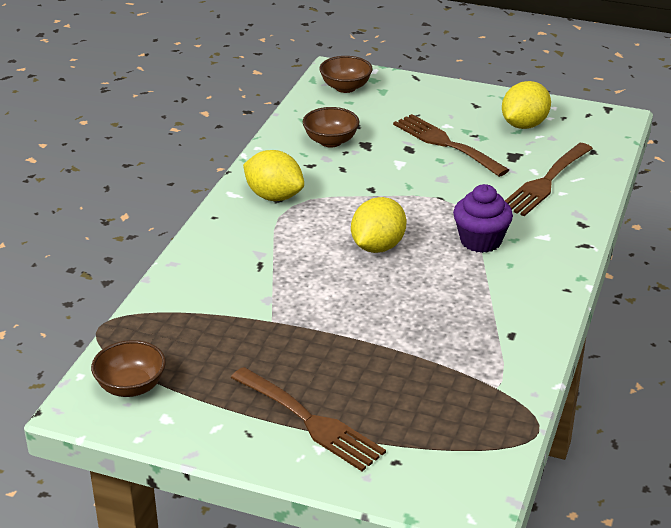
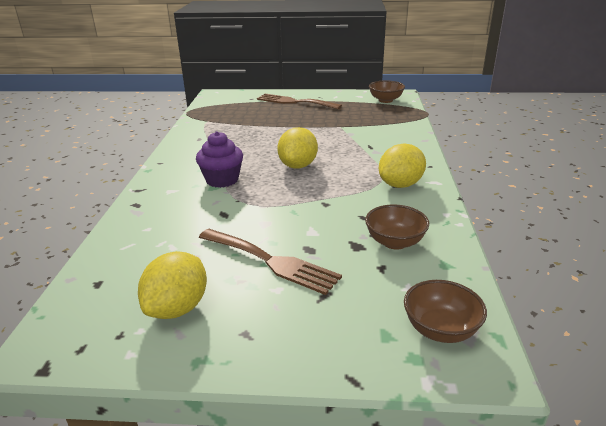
camera: 165 degrees right, 5 degrees down
yellow lemon [243,150,304,201] -> yellow lemon turned 60 degrees counterclockwise [379,144,426,188]
brown fork [505,143,593,216] -> none

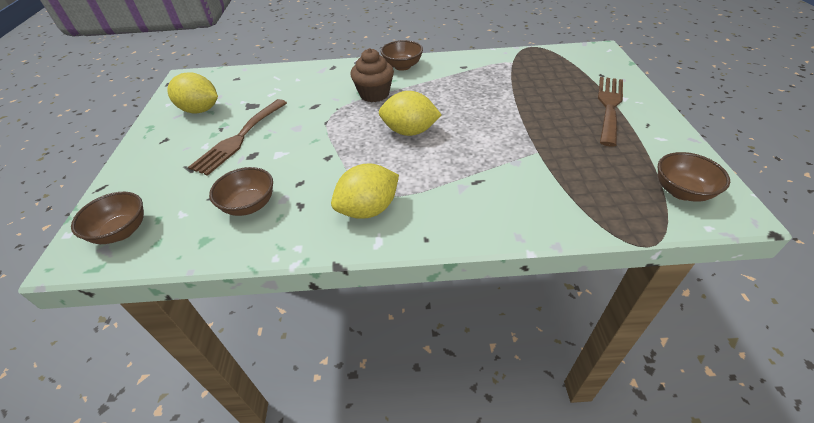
camera: 85 degrees right, 15 degrees up
purple cupcake [196,131,243,188] -> brown cupcake [350,48,394,102]
yellow lemon [379,144,426,188] -> yellow lemon turned 75 degrees counterclockwise [331,163,399,219]
none -> brown bowl [381,40,423,71]

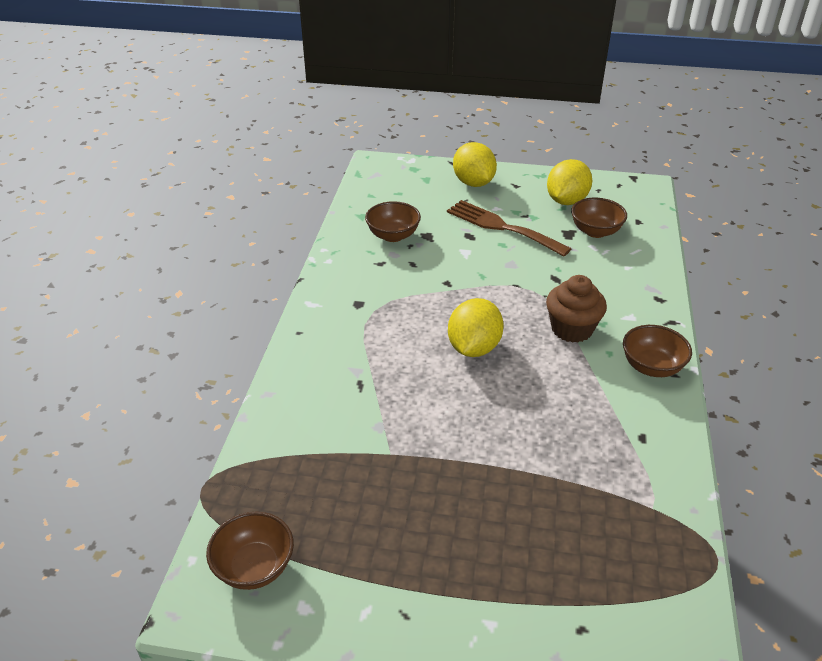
camera: 100 degrees right, 5 degrees down
brown bowl [71,192,144,244] -> brown bowl moved to [571,198,627,238]
yellow lemon [331,163,399,219] -> yellow lemon moved to [453,142,497,187]
brown fork [598,77,623,146] -> none

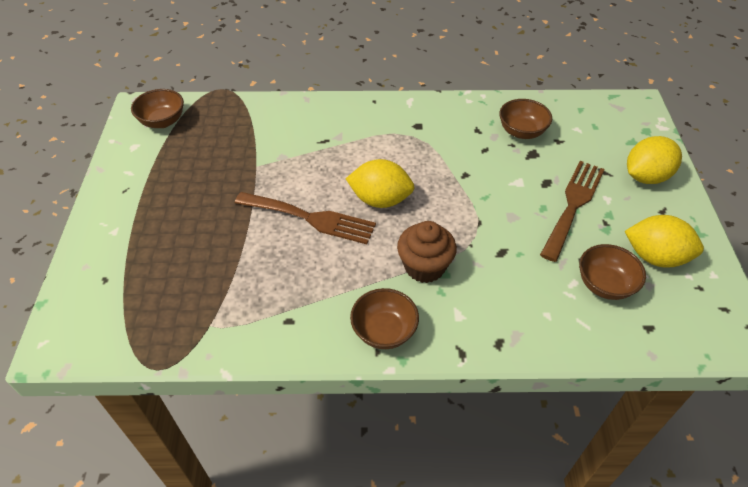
camera: 80 degrees right, 10 degrees up
none -> brown fork [235,192,376,244]

